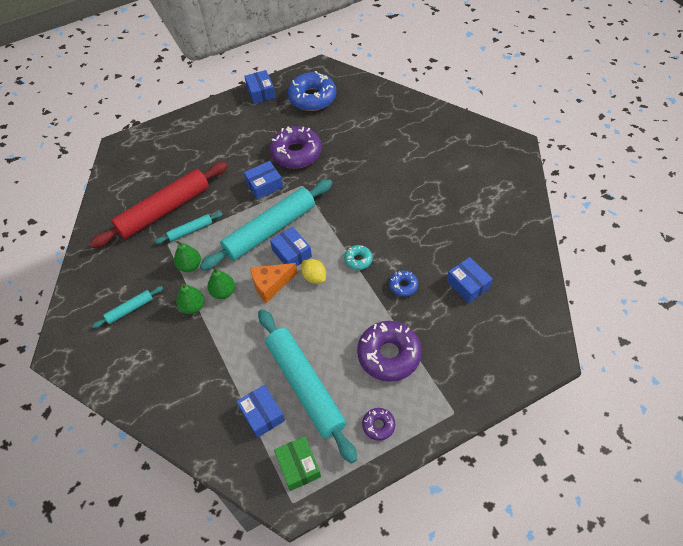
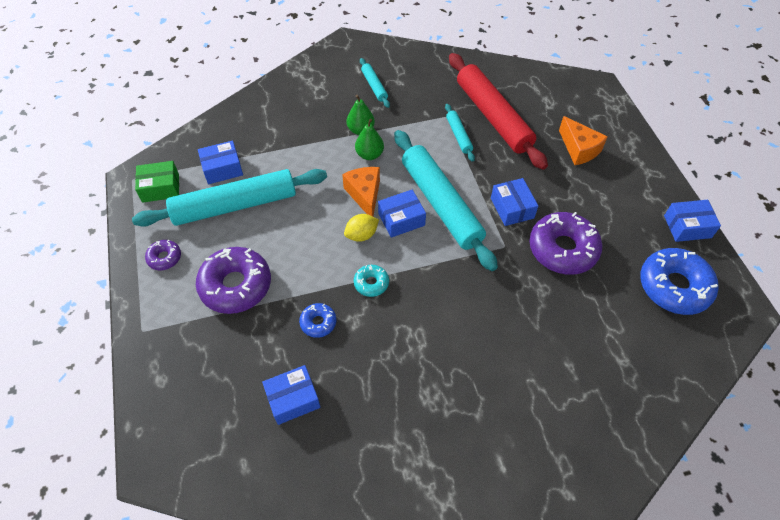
camera: 100 degrees right, 0 degrees up
green pear [174,241,201,272] -> none
none -> orange cheese [559,116,608,165]

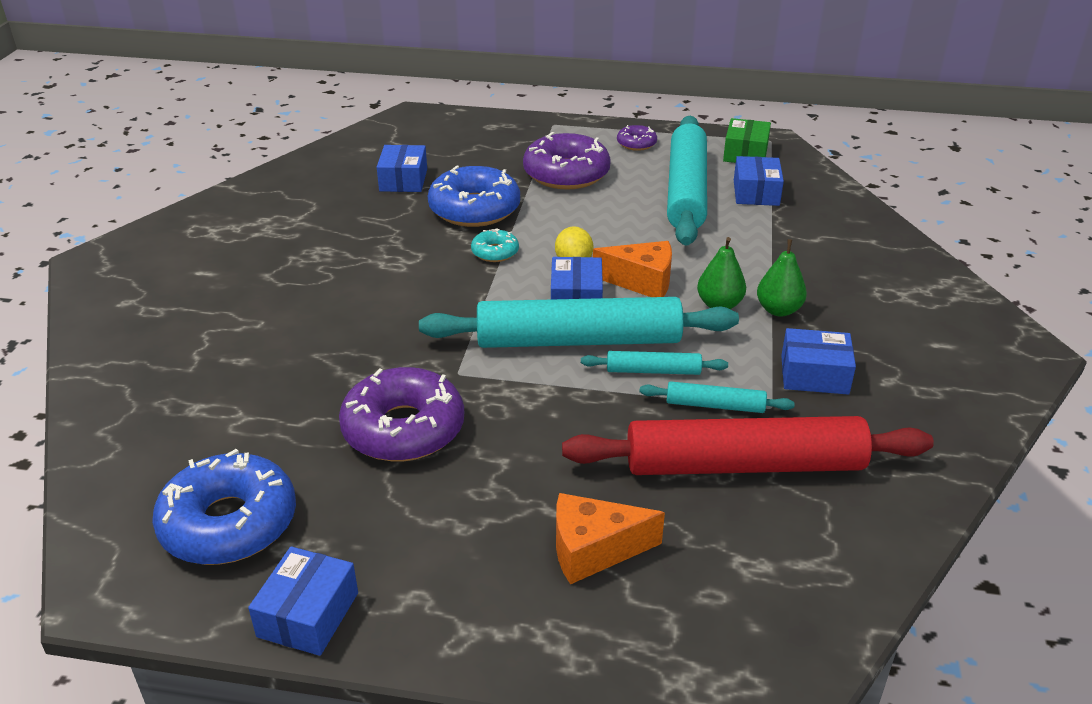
camera: 115 degrees right, 20 degrees down
blue donut [299,303,337,338] -> blue donut [428,165,520,227], size x2.05
turquoise rolling pin [360,58,390,108] -> turquoise rolling pin moved to [581,351,728,375]
blue box [491,178,538,226] -> blue box moved to [781,328,856,395]

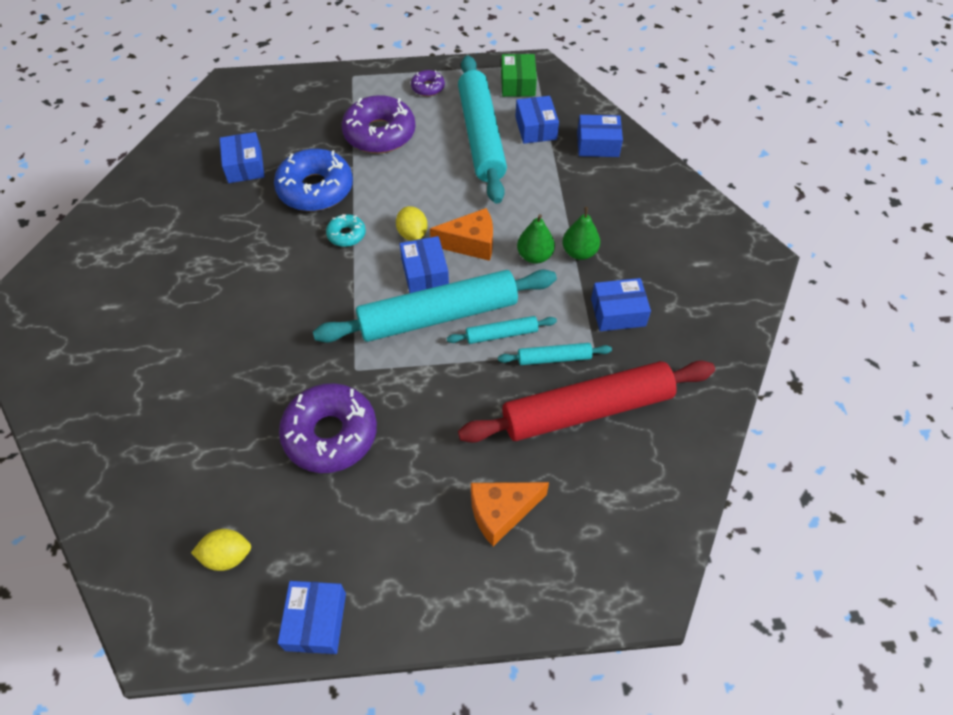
camera: 15 degrees left, 20 degrees up
blue donut [152,449,296,565] -> yellow lemon [191,529,251,571]
none -> blue box [577,115,623,157]

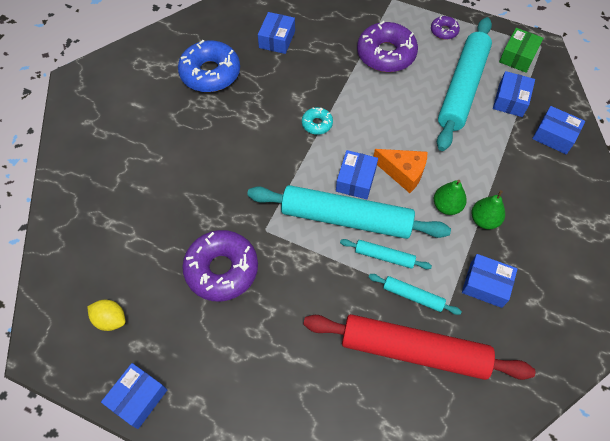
camera: 30 degrees right, 5 degrees up
blue donut [274,149,353,211] -> blue donut moved to [178,40,240,92]
yellow lemon [396,206,428,241] -> none
orange cheese [471,482,549,546] -> none

